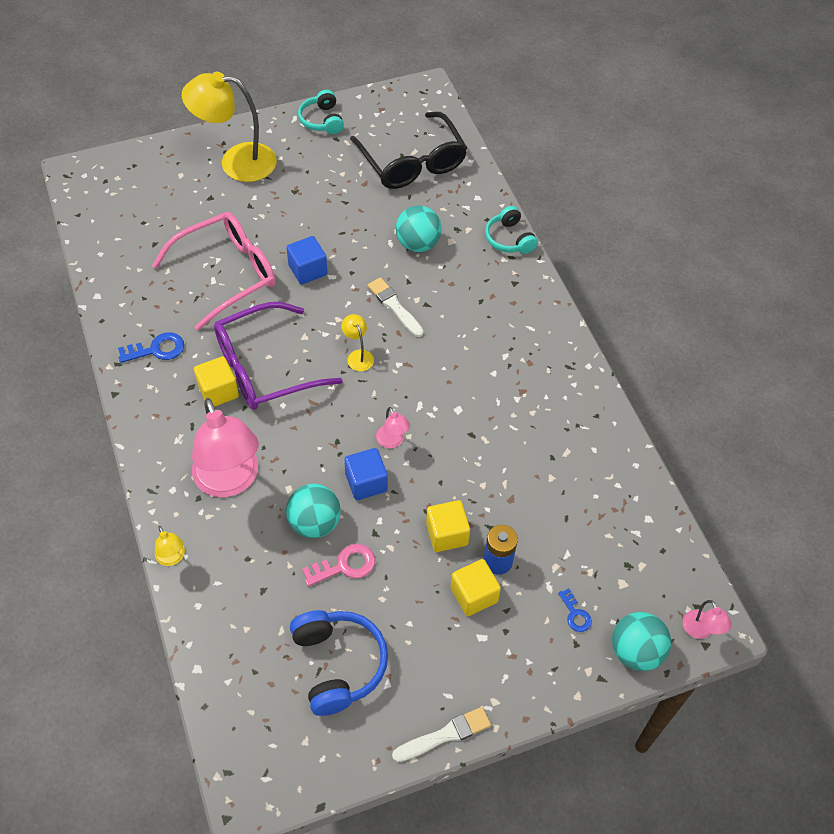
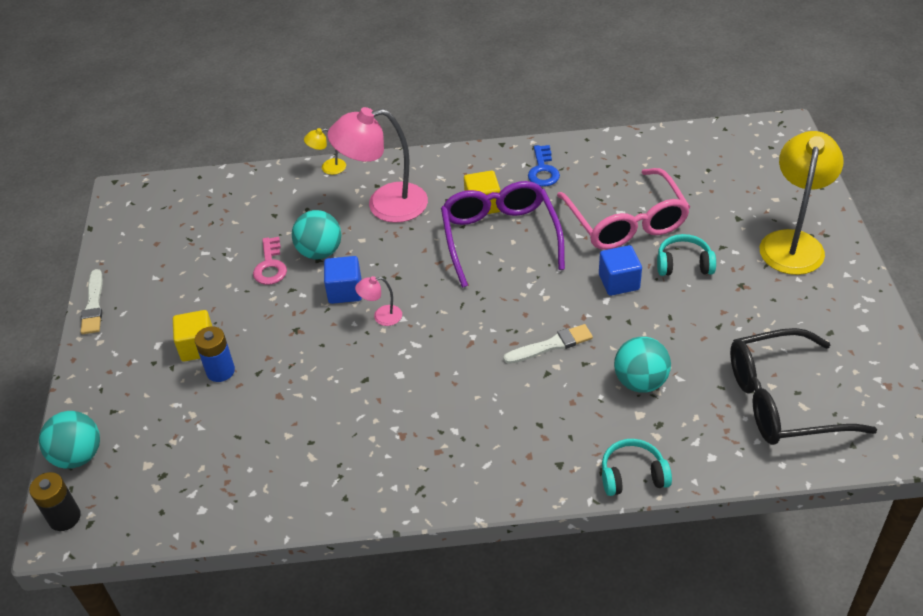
camera: 110 degrees right, 10 degrees down
blue headphones [290,610,388,716] -> none
turquoise headphones [298,90,344,134] -> turquoise headphones moved to [657,234,716,276]
yellow lamp [341,314,374,371] -> none
yellow cube [426,500,470,552] -> none
blue key [558,588,592,632] -> none
pink lamp [683,600,732,639] -> black battery [29,472,81,531]

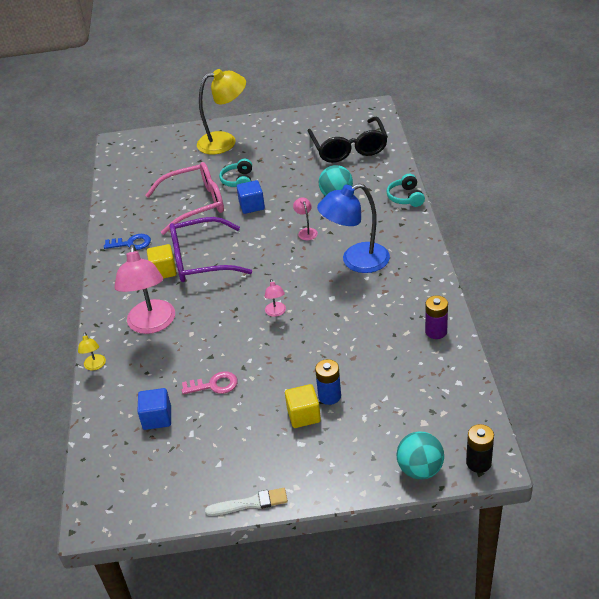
camera: 90 degrees left, 5 degrees down
turquoise ball [292,210,341,259] -> none
blue cube [324,256,362,304] -> blue cube moved to [138,388,171,430]
white brush [503,324,593,364] -> pink lamp [293,197,318,240]
yellow lamp [760,131,843,275] -> yellow lamp turned 150 degrees clockwise [197,69,246,154]
none -> blue lamp [317,183,390,273]
none -> purple battery [425,296,448,339]

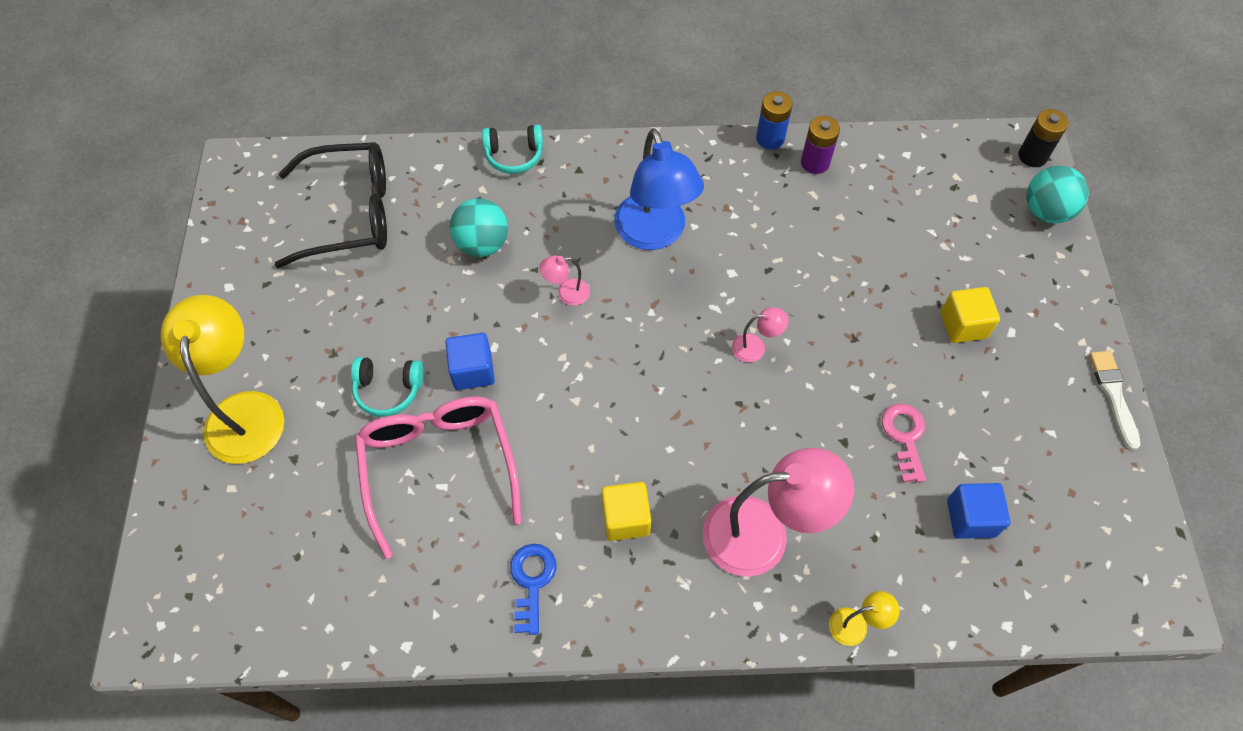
camera: 90 degrees left, 20 degrees up
purple glasses [170,217,252,282] -> none
blue battery [315,359,341,405] -> blue battery moved to [756,91,793,150]

